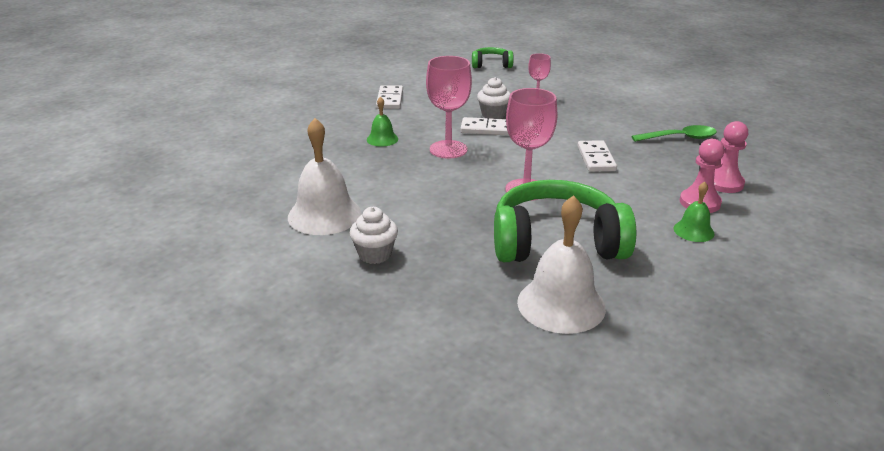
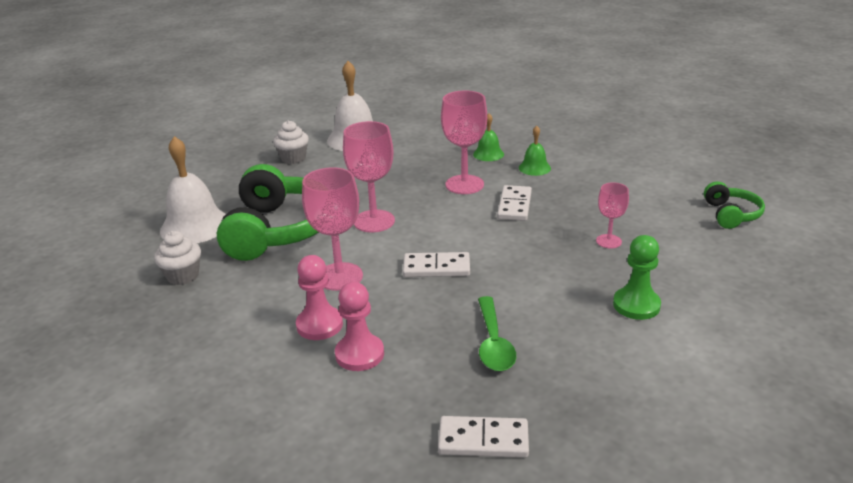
camera: 95 degrees right, 0 degrees up
white domino [376,85,403,109] -> white domino moved to [438,416,529,458]
white cupcake [477,77,511,119] -> white cupcake moved to [154,231,201,285]
green bell [673,182,714,242] -> green bell moved to [519,126,551,176]
none -> pink goblet [302,167,363,291]
none -> green pawn [613,235,661,320]

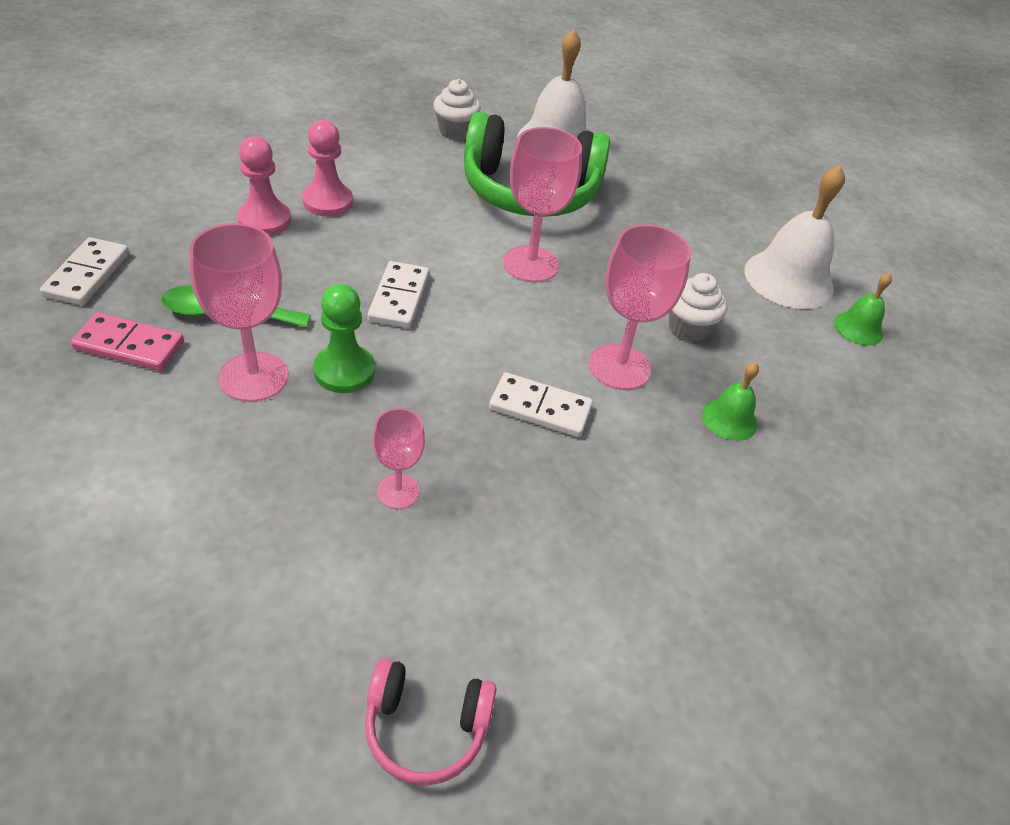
camera: 90 degrees right, 15 degrees up
white cupcake [273,120,309,164] -> white cupcake moved to [669,273,727,342]
pink goblet [302,167,363,291] -> pink goblet moved to [189,223,288,402]
green bell [519,126,551,176] -> green bell moved to [834,273,892,346]
green pawn [613,235,661,320] -> green pawn moved to [313,284,375,393]
green headphones [704,181,765,229] -> pink headphones [365,658,497,786]
none -> pink domino [71,312,184,371]

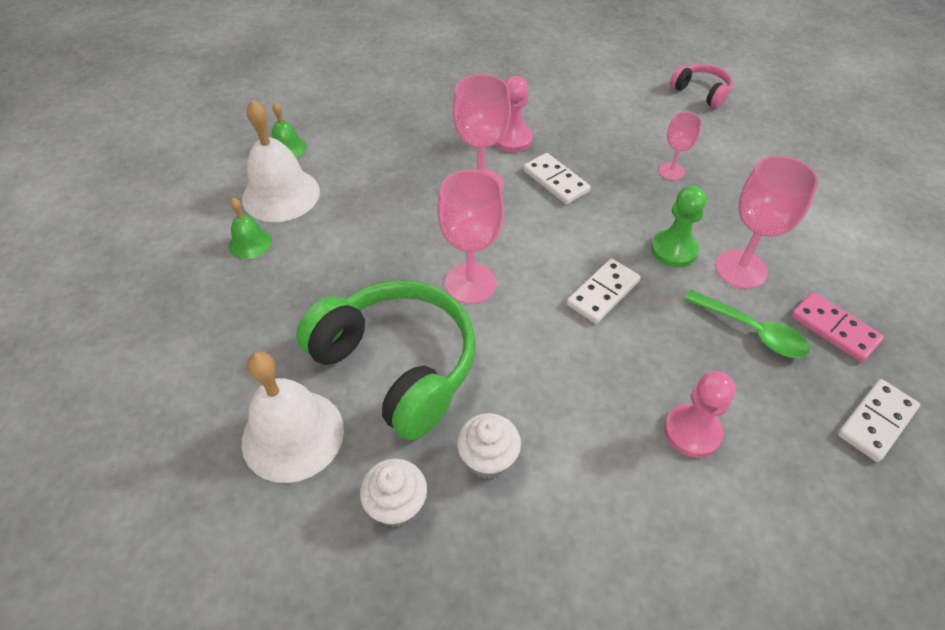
camera: 140 degrees left, 5 degrees up
pink pawn [302,120,353,217] -> pink pawn moved to [495,76,533,152]
white cupcake [669,273,727,342] -> white cupcake moved to [457,413,521,479]
green bell [702,362,759,441] -> green bell moved to [229,198,272,259]

